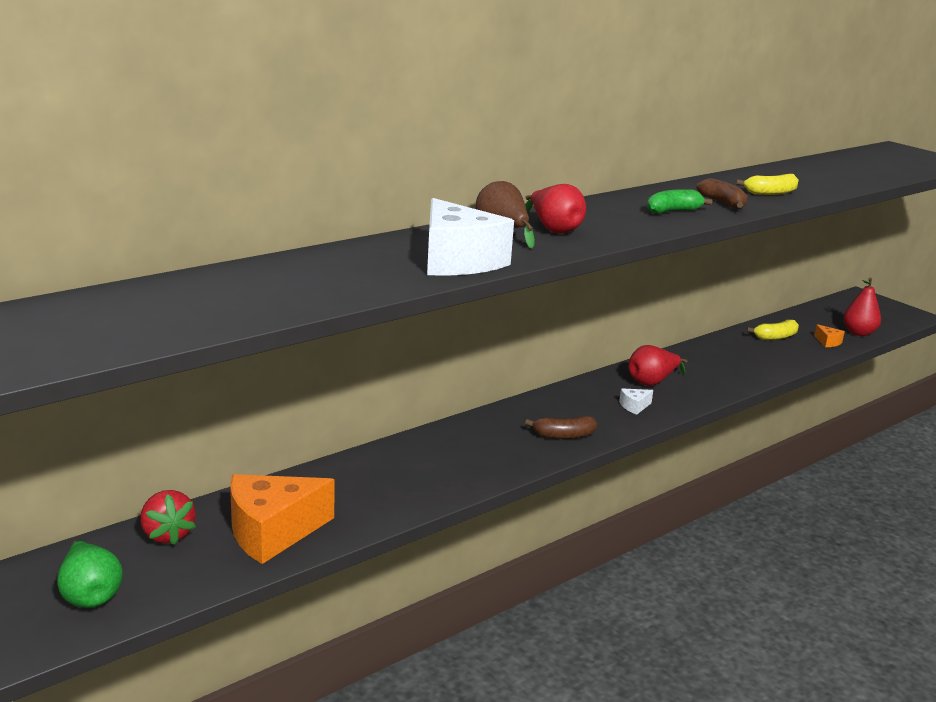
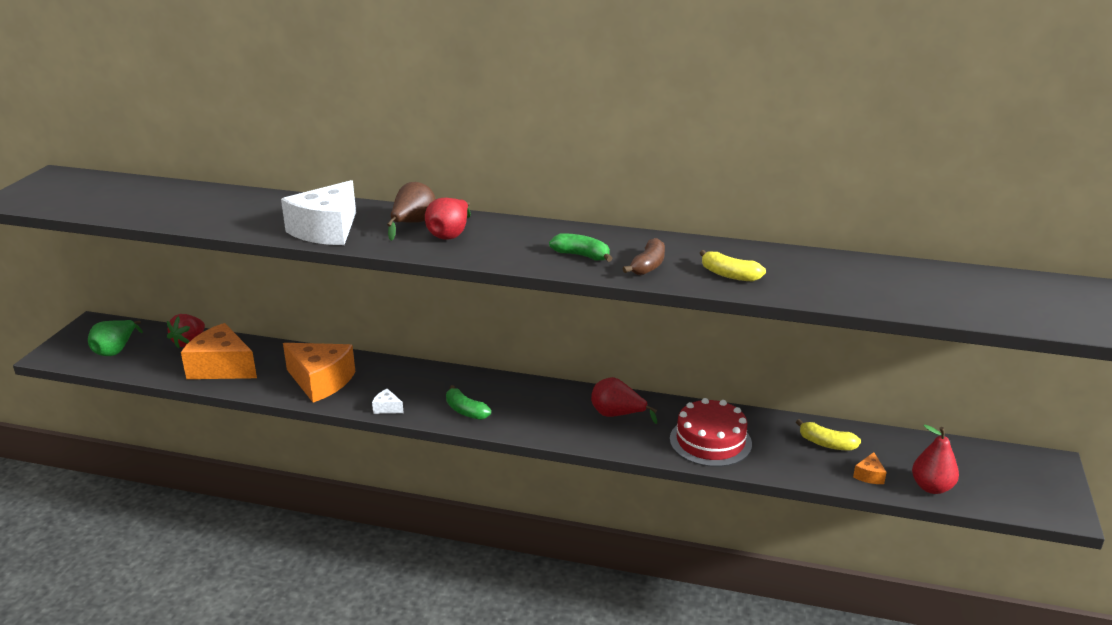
camera: 55 degrees right, 5 degrees up
brown banana [525,415,597,439] -> green banana [446,385,491,420]
white cheese [619,388,653,415] -> white cheese moved to [372,389,404,414]
none -> orange cheese [283,343,355,402]
none -> red cake [670,398,752,467]

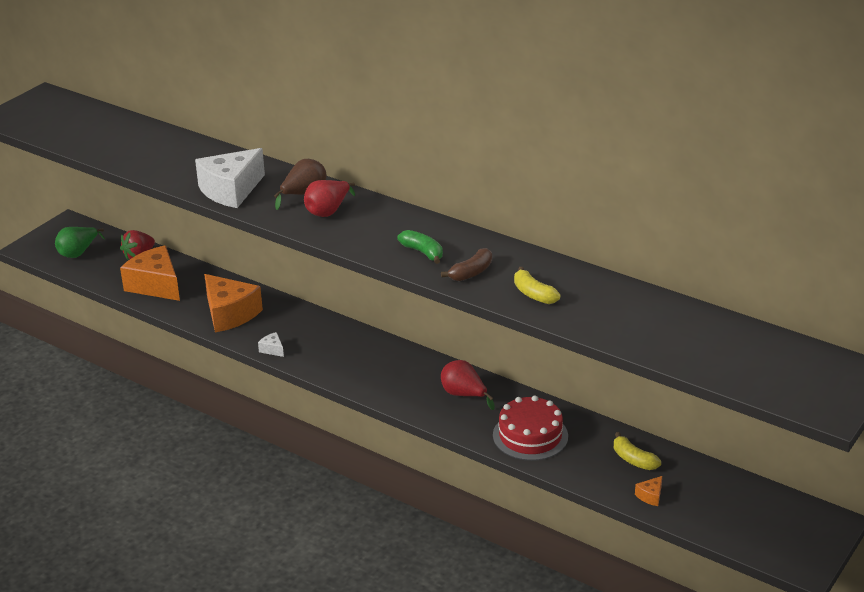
camera: 20 degrees right, 5 degrees up
green banana [446,385,491,420] -> none
red pear [912,425,959,494] -> none

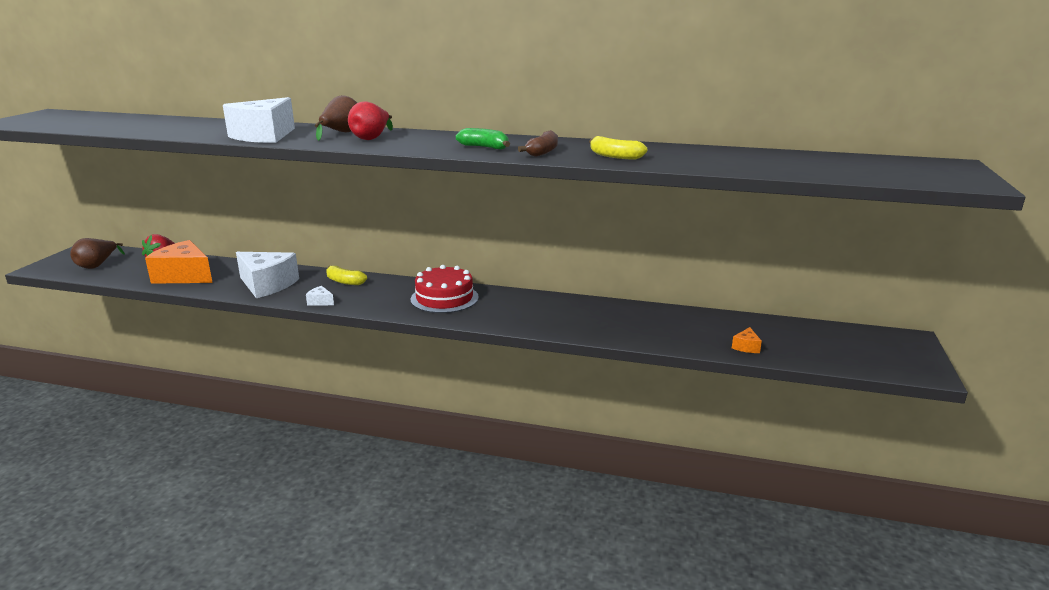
camera: 20 degrees left, 10 degrees down
green pear [55,227,105,258] -> brown pear [70,238,125,269]
orange cheese [204,274,263,332] -> white cheese [236,252,299,298]
red pear [441,360,495,410] -> none
red cake [493,396,568,461] -> red cake moved to [410,265,479,313]
yellow banana [614,432,661,470] -> yellow banana moved to [326,266,367,285]

